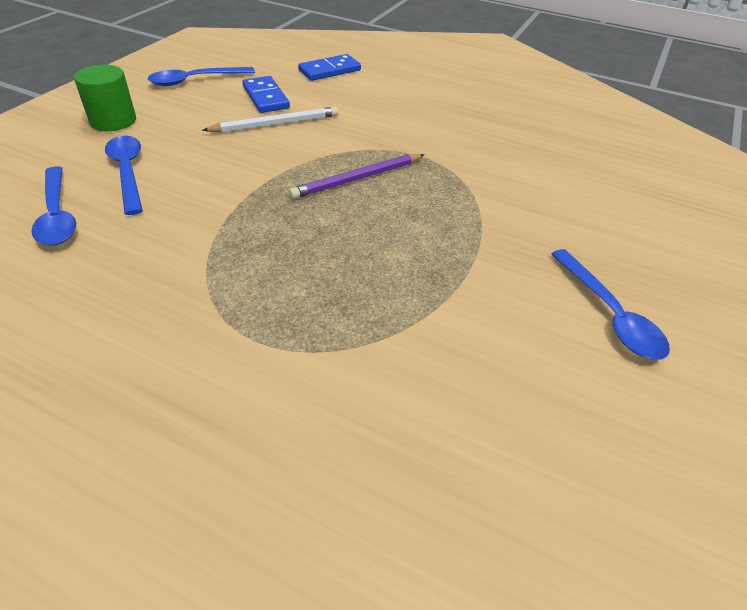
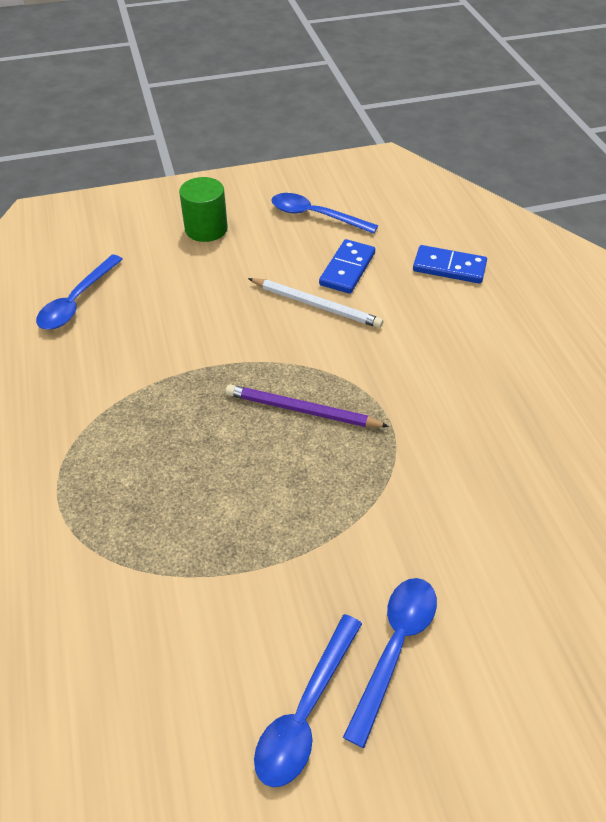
camera: 50 degrees right, 5 degrees up
blue spoon [105,136,143,215] -> blue spoon moved to [343,578,437,748]

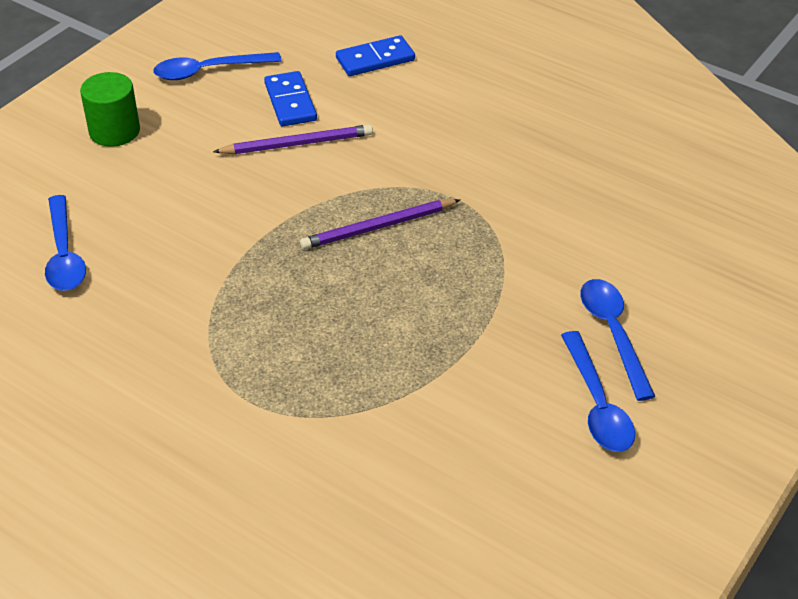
camera: 40 degrees left, 5 degrees down
white pencil [248,278,383,328] -> purple pencil [213,124,373,154]

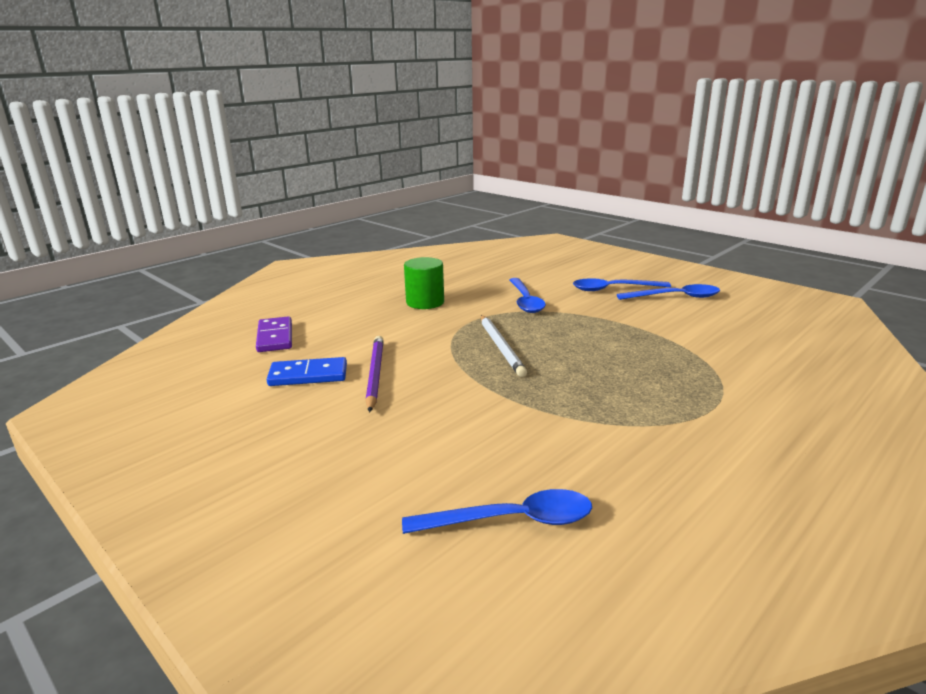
camera: 80 degrees left, 20 degrees down
green cylinder [80,72,140,147] -> green cylinder moved to [404,257,444,309]
blue spoon [153,52,281,80] -> blue spoon moved to [509,278,546,313]
purple pencil [300,199,460,250] -> white pencil [481,315,527,377]
blue domino [336,35,415,76] -> purple domino [256,316,292,352]

